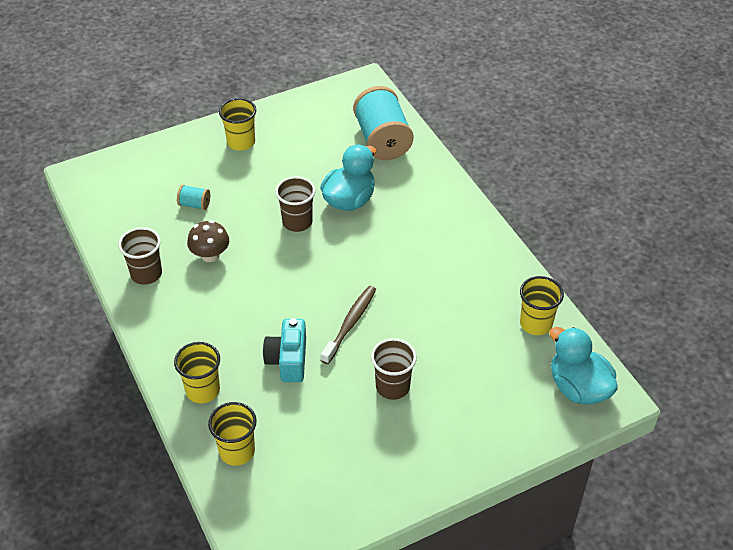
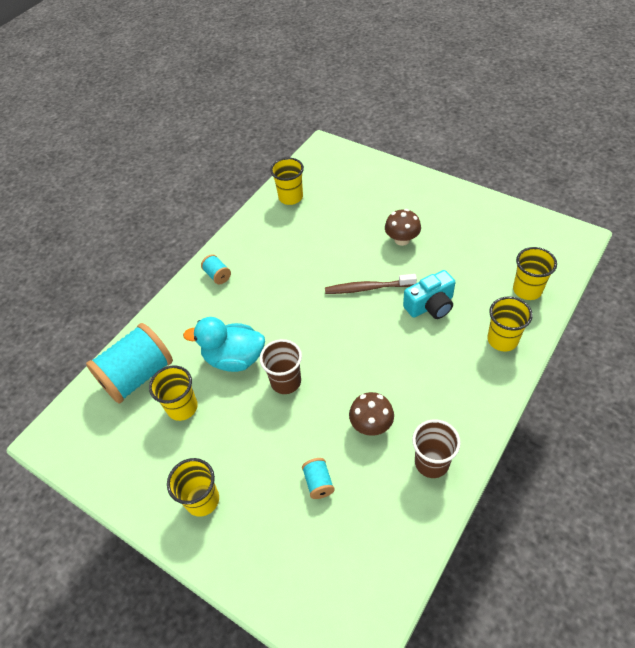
camera: 115 degrees left, 5 degrees up
brown cup [371,338,417,400] -> brown mushroom [385,209,421,246]
turquoise duck [549,327,618,405] -> none
none -> yellow cup [149,366,198,421]
none -> turquoise spool [201,254,231,285]

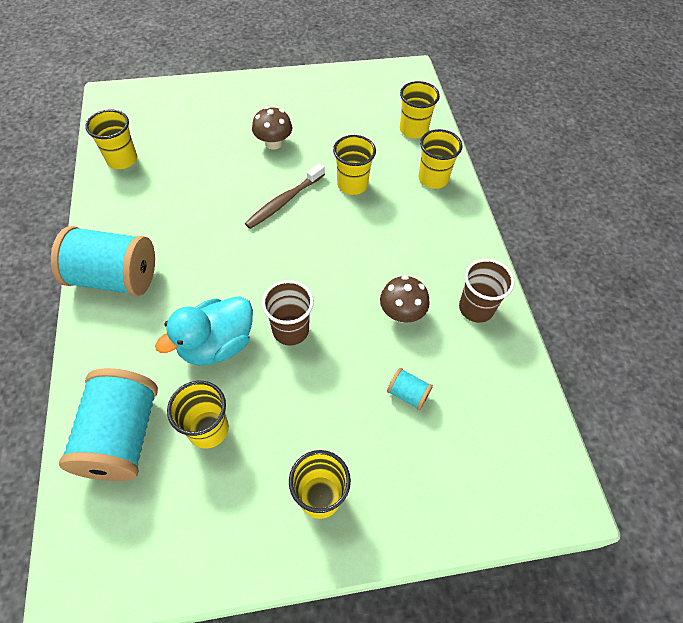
camera: 50 degrees left, 5 degrees up
turquoise spool [201,254,231,285] -> turquoise spool [51,226,155,296], size x2.30
turquoise camera [403,270,455,319] -> yellow cup [333,135,376,195]

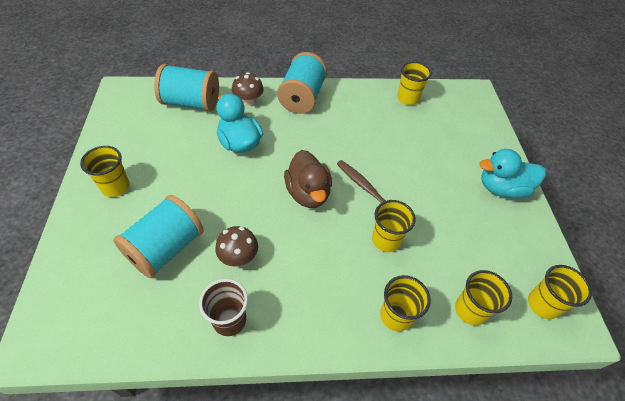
camera: 95 degrees right, 5 degrees down
yellow cup [167,381,229,449] -> yellow cup moved to [528,265,592,319]
brown mushroom [252,106,292,150] -> brown mushroom moved to [232,73,264,106]
brown cup [262,280,314,345] -> none
turquoise spool [387,368,433,410] -> turquoise spool [113,195,204,278], size x2.30
none -> brown duck [284,150,332,208]
none -> turquoise duck [479,149,546,198]

